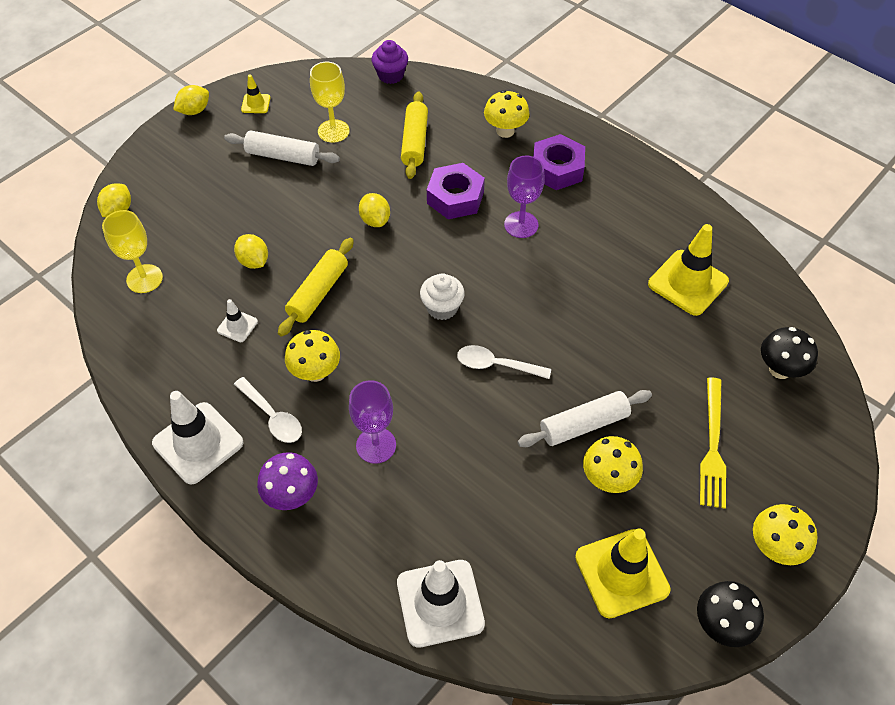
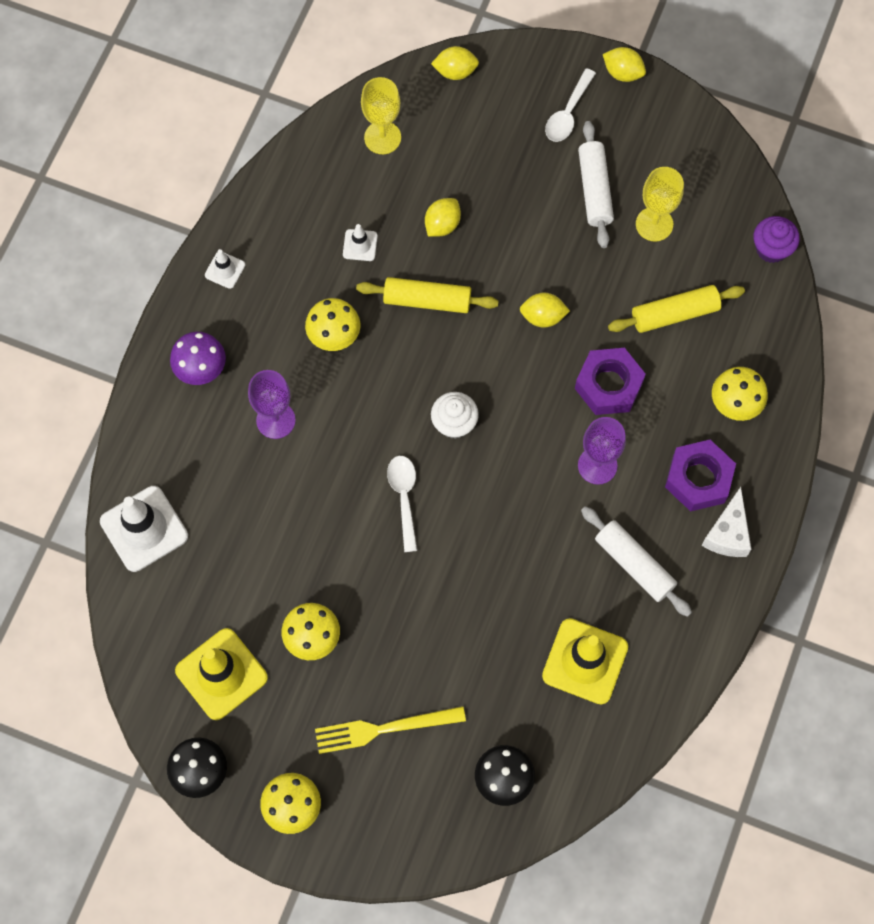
camera: 70 degrees right, 15 degrees up
white traffic cone [152,391,243,485] -> white traffic cone [205,249,245,289], size x0.49
white spoon [234,377,302,443] -> white spoon moved to [545,68,596,142]
yellow traffic cone [241,74,270,113] -> none
yellow lemon [359,193,390,227] -> yellow lemon turned 45 degrees clockwise [520,293,570,328]
white rolling pin [517,390,652,447] -> white rolling pin moved to [581,506,692,617]
none -> white cheese [701,487,751,557]

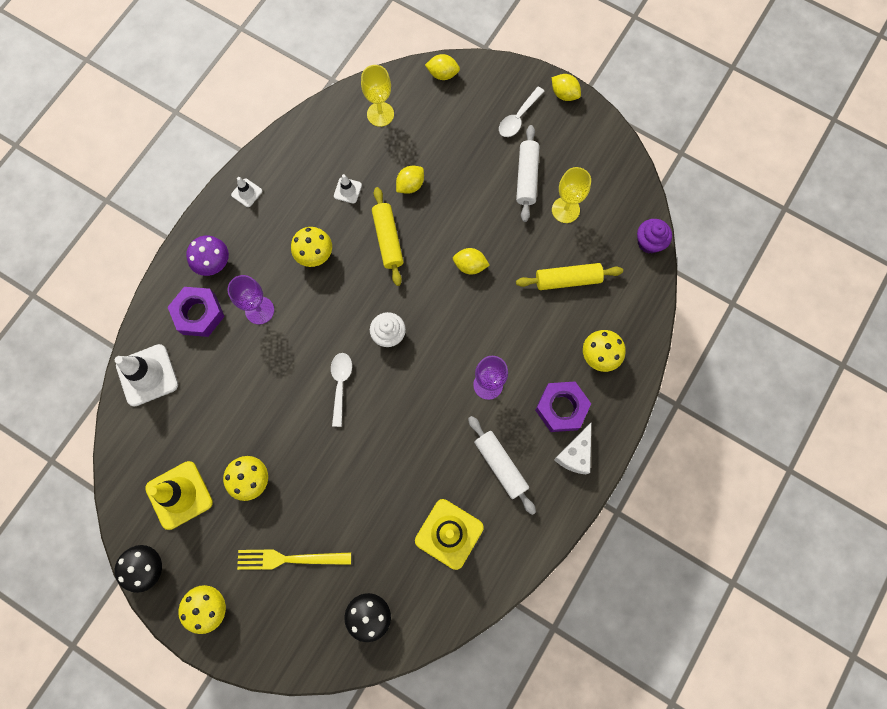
camera: 10 degrees right, 5 degrees up
yellow rolling pin [356,277,499,313] -> yellow rolling pin turned 60 degrees clockwise [372,187,404,286]
purple nut [575,348,646,415] -> purple nut moved to [168,287,225,337]

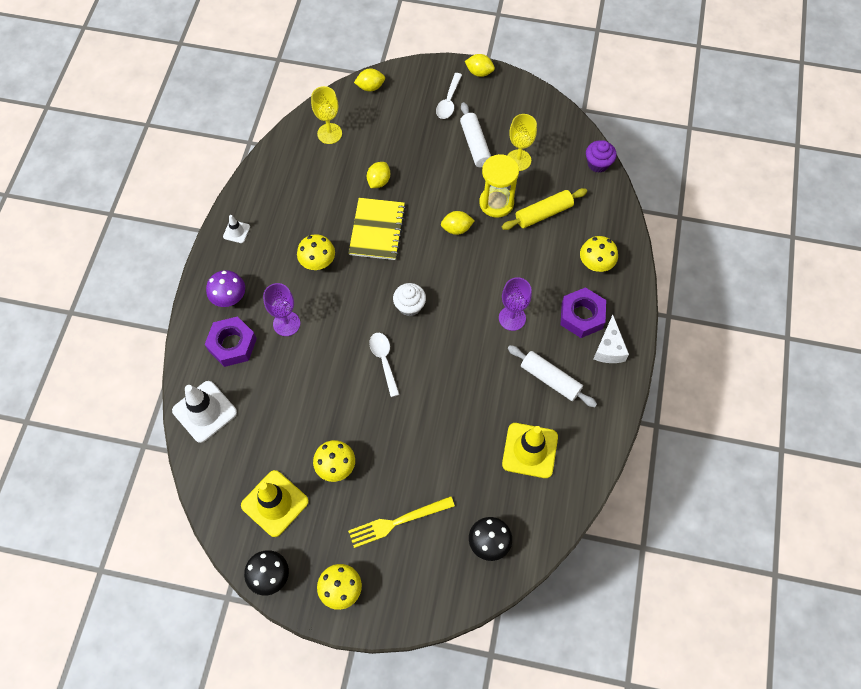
camera: 20 degrees left, 10 degrees down
white traffic cone [334,174,362,204] -> none
yellow rolling pin [372,187,404,286] -> yellow notebook [349,198,406,260]
none -> yellow hourglass [479,154,519,218]

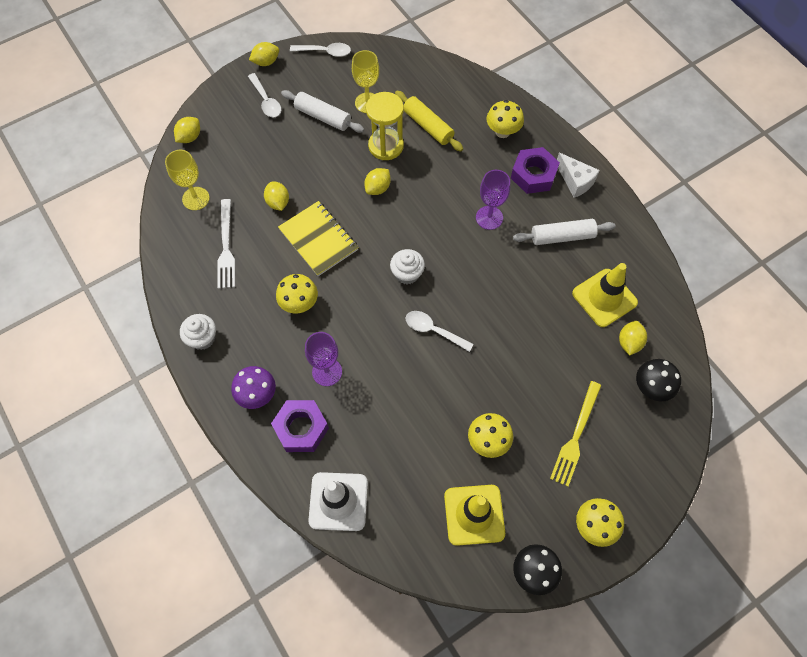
camera: 45 degrees left, 0 degrees up
white traffic cone [223,215,250,243] -> white cupcake [180,314,216,350]
yellow rolling pin [502,188,587,230] -> yellow rolling pin turned 60 degrees counterclockwise [395,91,463,152]
purple cupcake [586,140,617,173] -> none
none -> white fork [217,199,235,289]
none -> white spoon [290,43,351,57]
none -> yellow lemon [619,321,647,356]

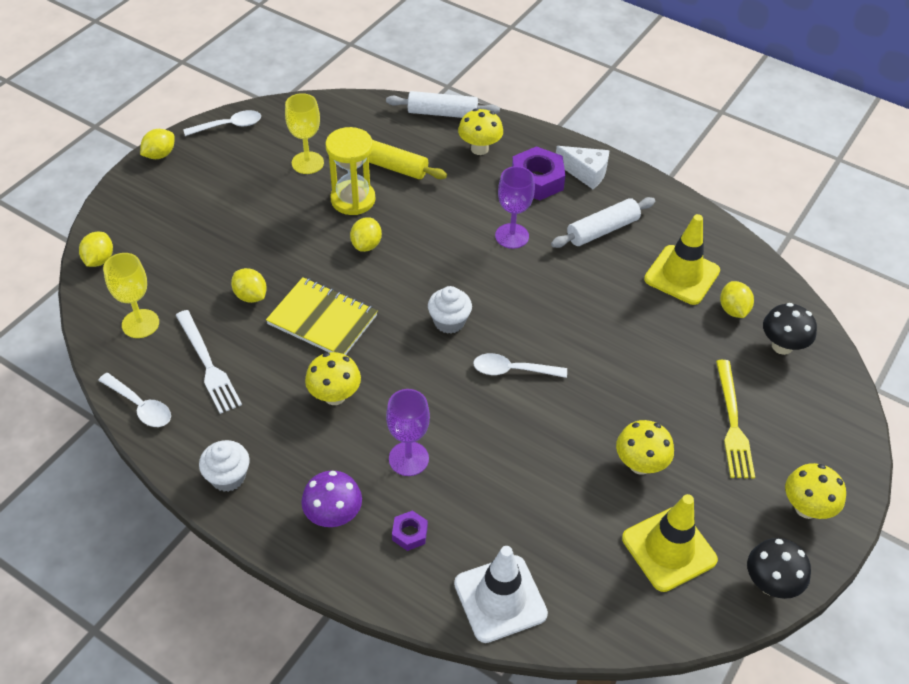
camera: 25 degrees left, 15 degrees down
white spoon [248,73,281,117] -> white spoon moved to [98,373,171,427]
purple nut [271,400,329,452] -> purple nut [392,510,428,551], size x0.51
white rolling pin [281,90,364,133] -> white rolling pin moved to [386,91,500,118]

